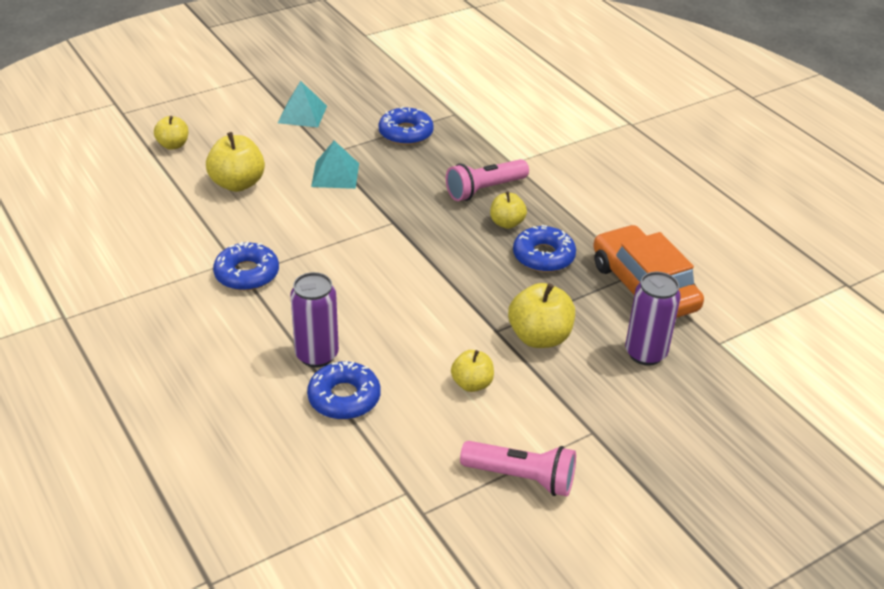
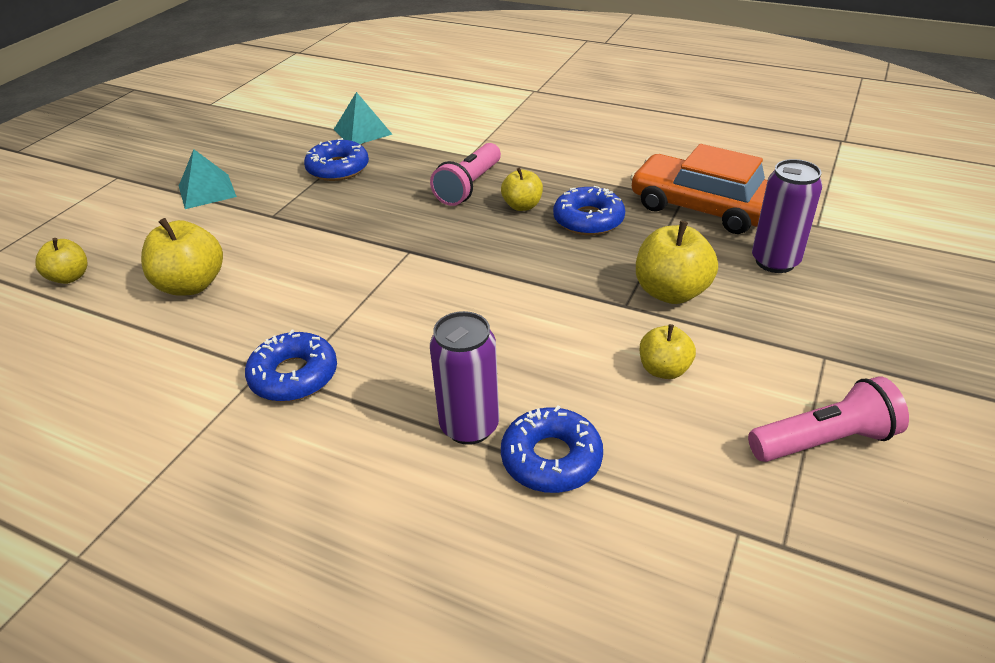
camera: 30 degrees left, 0 degrees up
turquoise pyramid [311,141,359,189] -> turquoise pyramid moved to [334,92,392,144]

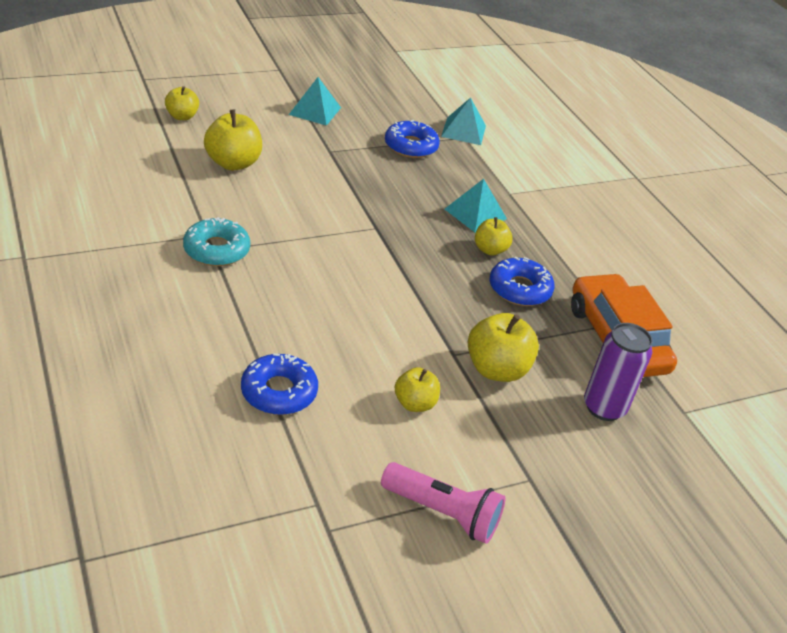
camera: 35 degrees right, 0 degrees up
blue donut [245,330,337,402] -> turquoise donut [183,217,250,266]
pink flashlight [430,143,501,206] -> turquoise pyramid [445,179,507,232]
purple can [430,311,499,445] -> none

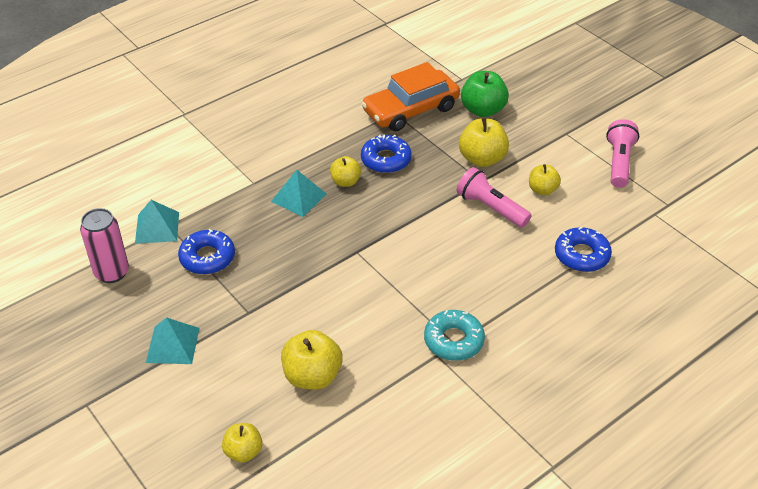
camera: 100 degrees left, 5 degrees up
purple can [584,323,653,421] -> green apple [461,71,509,117]
none -> pink can [80,208,129,283]
none -> pink flashlight [456,167,532,228]

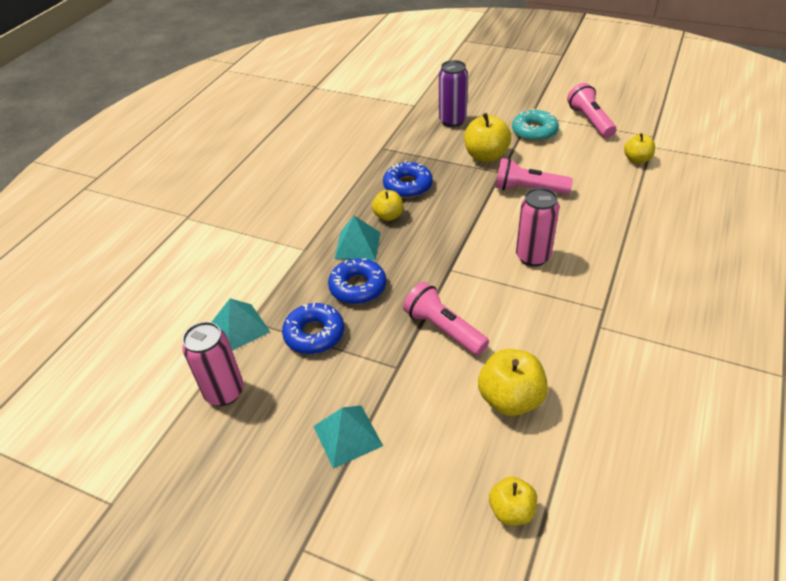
camera: 25 degrees left, 0 degrees up
orange car [361,62,460,131] -> none
turquoise donut [424,310,485,361] -> turquoise donut moved to [512,109,559,142]
green apple [461,71,509,117] -> purple can [439,60,468,127]
yellow apple [529,164,561,195] -> yellow apple moved to [624,133,655,164]
blue donut [555,227,612,272] -> blue donut moved to [328,258,386,304]
none -> pink flashlight [403,282,489,356]
none -> pink can [516,187,559,267]

